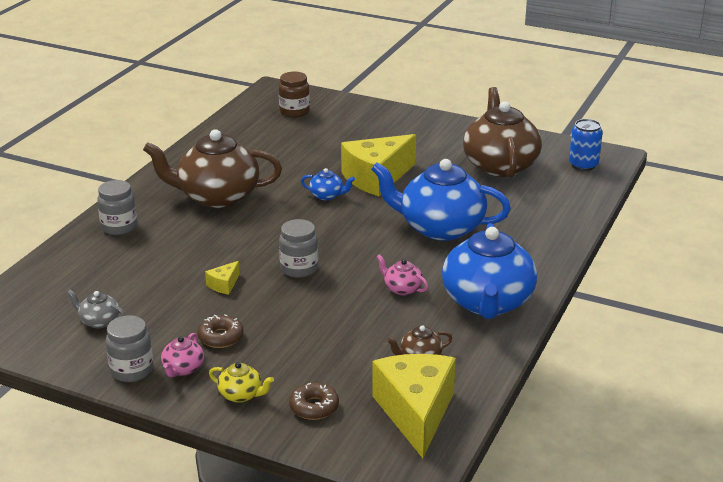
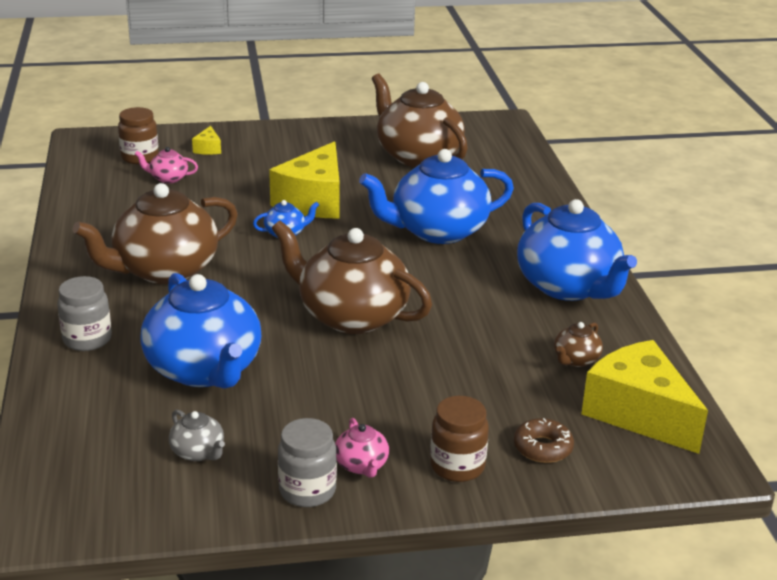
camera: 35 degrees left, 0 degrees up
grey teapot [67,289,126,328] -> grey teapot turned 120 degrees counterclockwise [169,410,225,461]
brown donut [197,315,243,348] -> none
yellow cheese [205,261,240,295] -> yellow cheese moved to [192,126,221,155]
yellow teapot [209,362,274,403] -> brown jar [430,396,489,482]
grey jar [279,219,318,278] -> brown teapot [271,220,432,334]
pink teapot [376,254,428,295] -> pink teapot moved to [135,147,198,184]
blue can [569,119,603,171] -> none
none -> blue teapot [140,273,261,389]

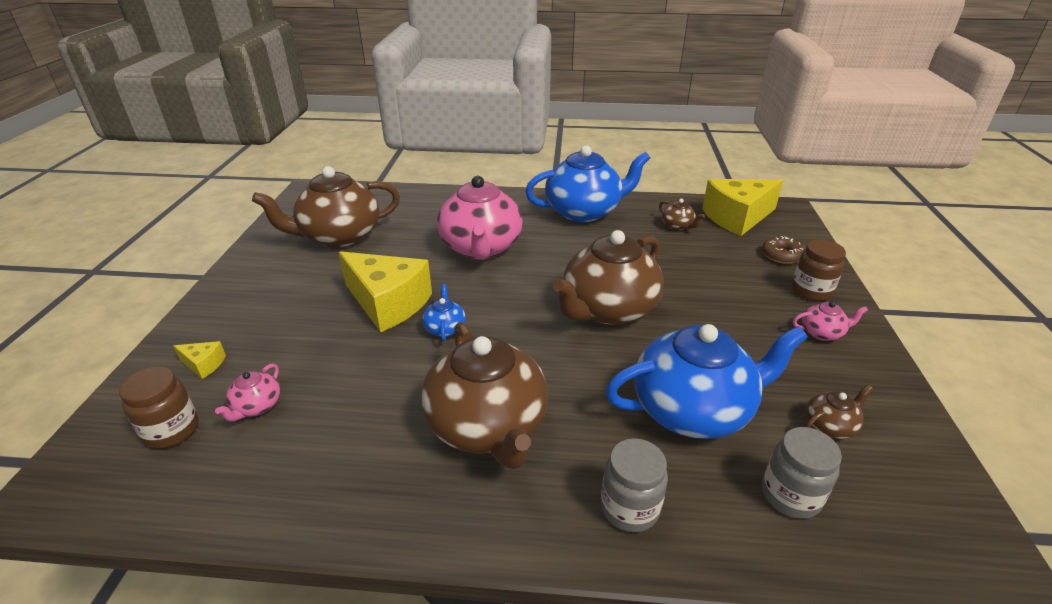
camera: 75 degrees left, 5 degrees up
grey teapot [169,410,225,461] -> brown teapot [805,385,873,439]
grey jar [278,418,337,507] -> grey jar moved to [762,427,842,519]
blue teapot [359,149,514,244] -> pink teapot [437,176,522,260]

